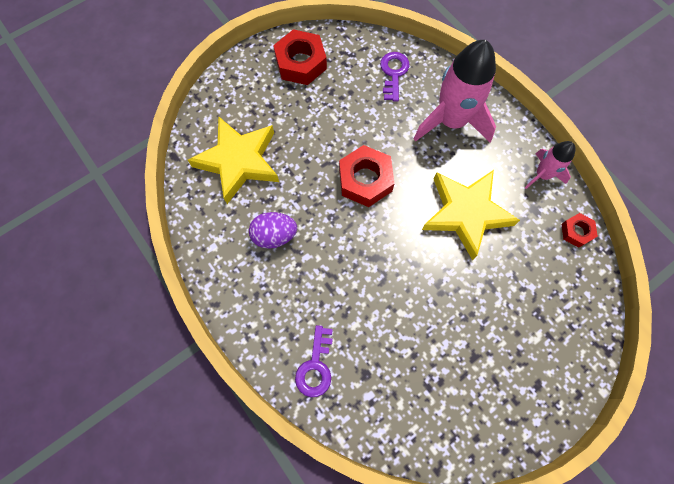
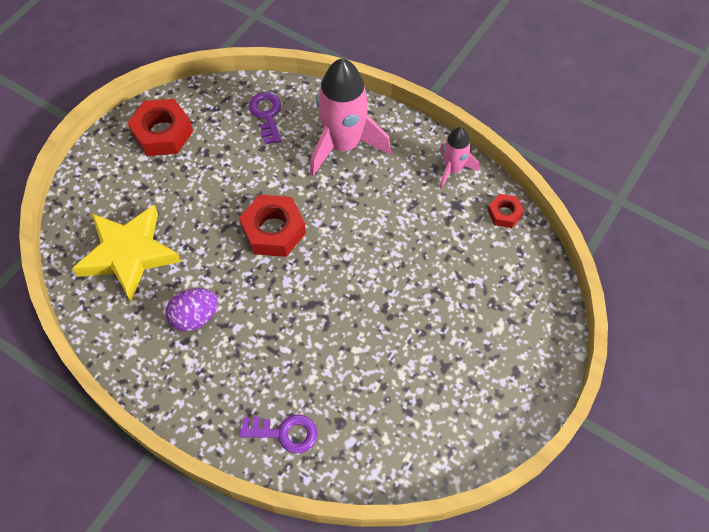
camera: 20 degrees left, 10 degrees down
purple key [295,325,333,397] -> purple key turned 75 degrees counterclockwise [239,415,318,453]
yellow star [422,170,520,260] -> none

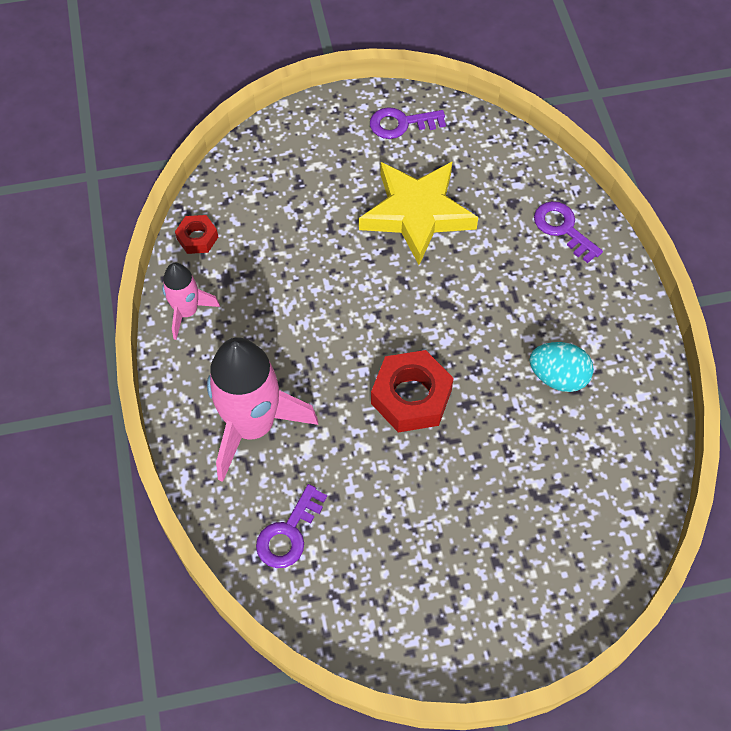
camera: 135 degrees left, 0 degrees up
yellow star [72,205,181,302] -> yellow star moved to [359,162,478,265]
red nut [127,99,193,156] -> none
purple egg [166,288,218,332] -> turquoise egg [529,342,594,392]
none -> purple key [370,107,446,139]

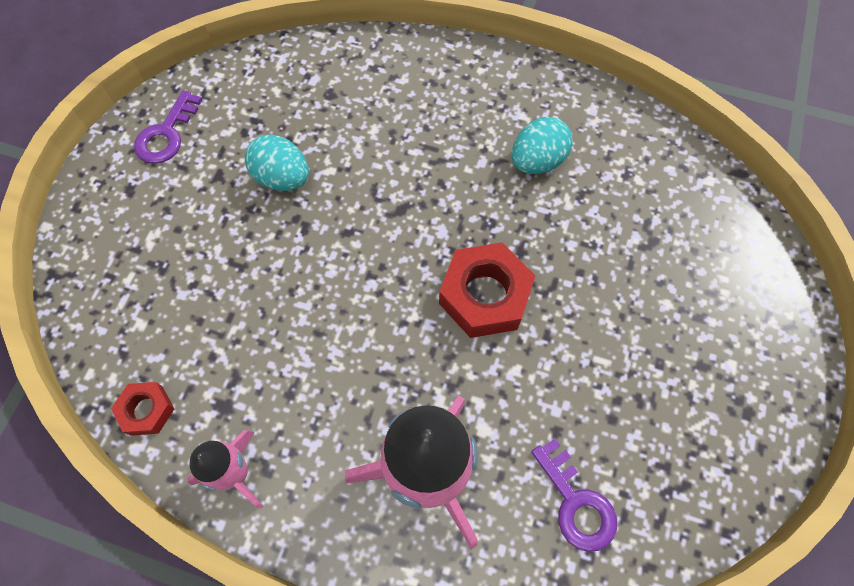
camera: 60 degrees left, 5 degrees up
yellow star [359,162,478,265] -> turquoise egg [245,134,309,191]
purple key [534,201,603,263] -> none

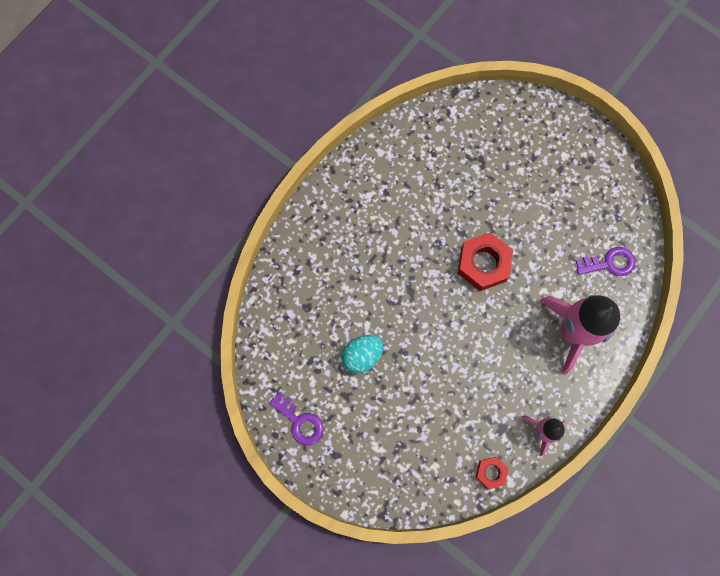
camera: 70 degrees left, 10 degrees up
turquoise egg [512,117,573,174] -> none

